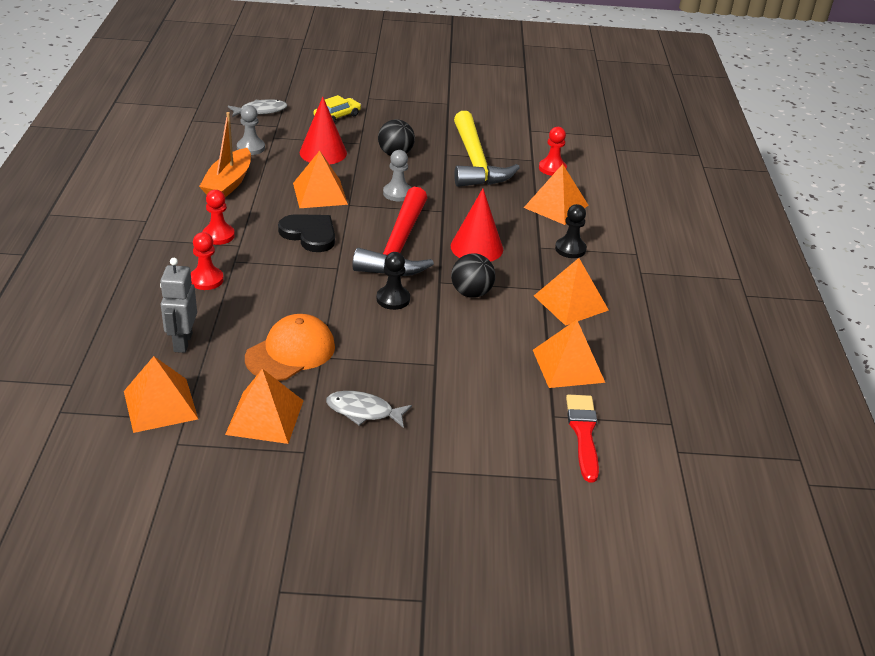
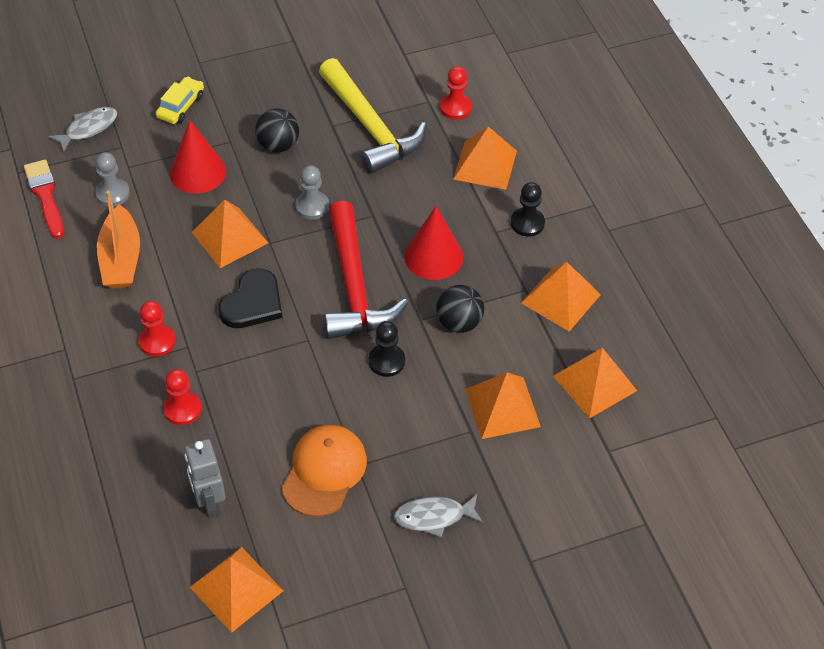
camera: 20 degrees left, 15 degrees up
orange pyramid [225,369,303,444] -> orange pyramid moved to [466,373,541,439]
black heart [278,214,335,252] -> black heart turned 105 degrees clockwise [218,269,282,328]
red brush [566,395,599,483] -> red brush moved to [24,160,64,239]

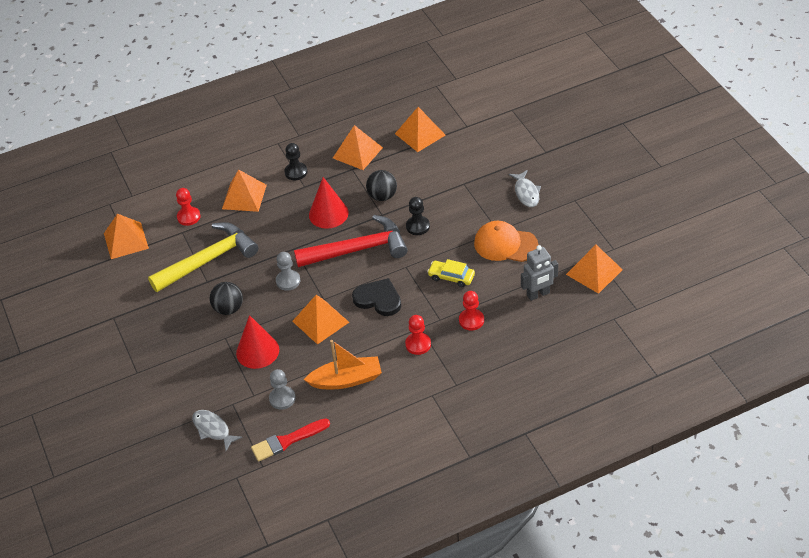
camera: 90 degrees left, 5 degrees down
yellow car [156,77,204,124] -> yellow car moved to [427,259,475,287]
orange pyramid [466,373,541,439] -> orange pyramid moved to [104,214,149,259]

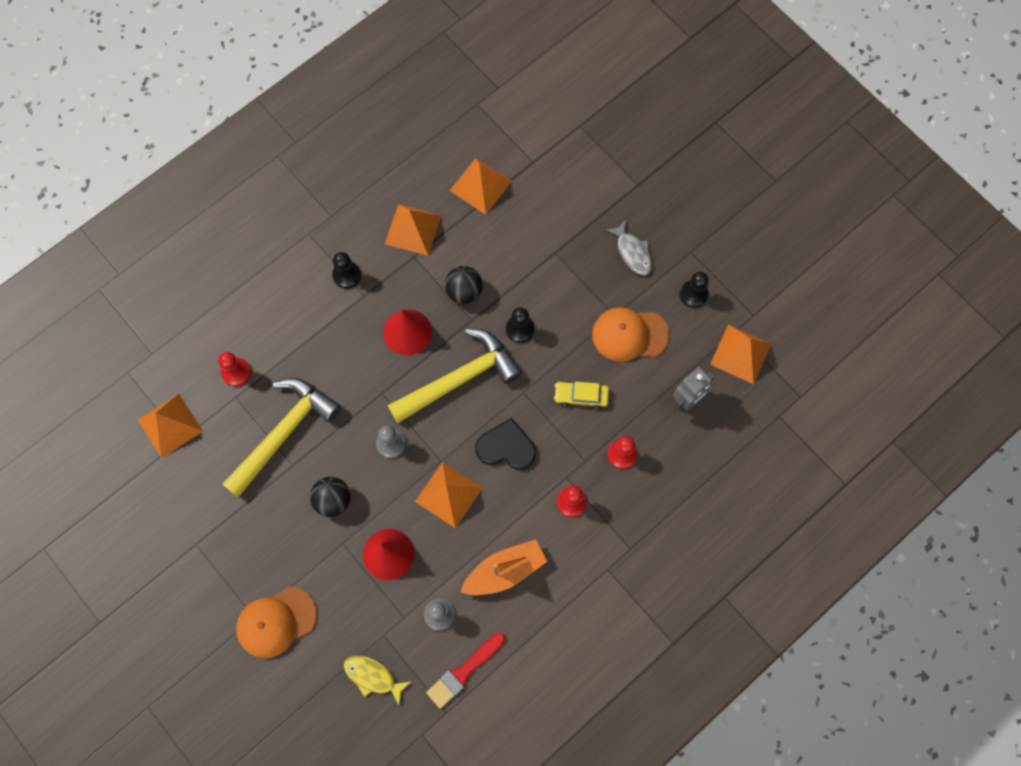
camera: 20 degrees left, 25 degrees up
grey fish [192,410,243,451] -> yellow fish [344,655,411,705]
orange pyramid [222,169,267,212] -> none
red hammer [294,215,408,267] -> yellow hammer [388,328,522,423]
none -> orange cap [236,587,317,658]
none -> black pawn [680,272,709,308]

